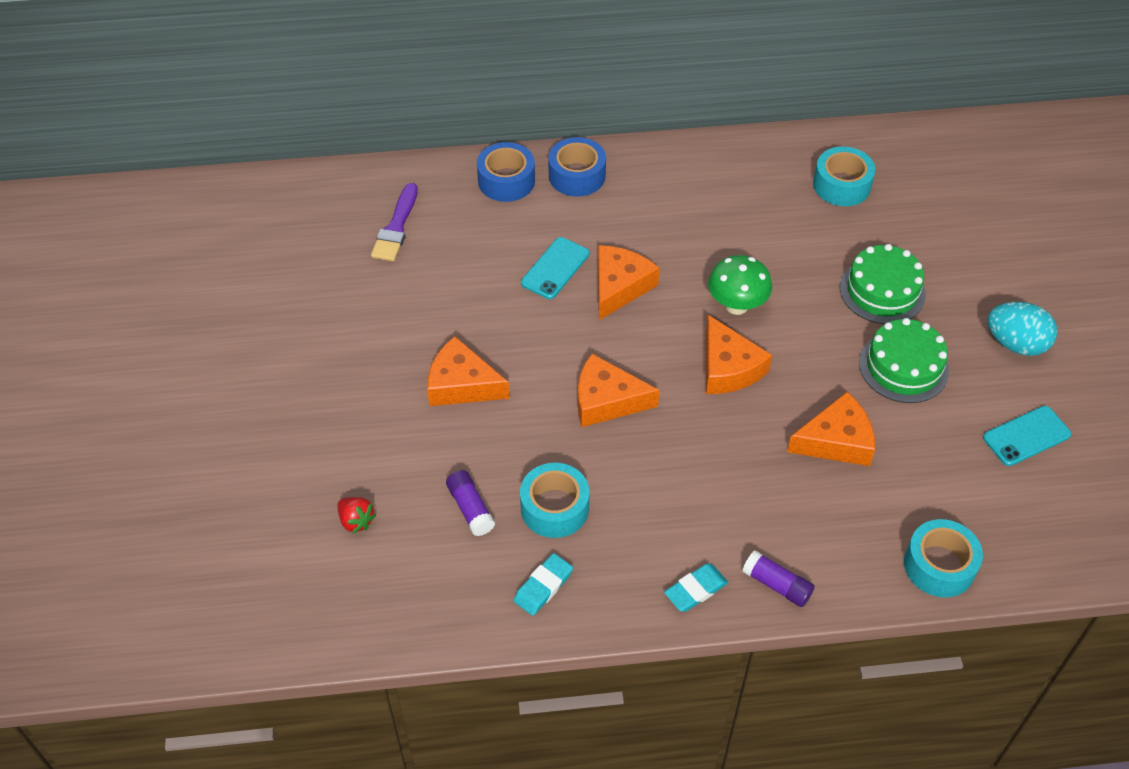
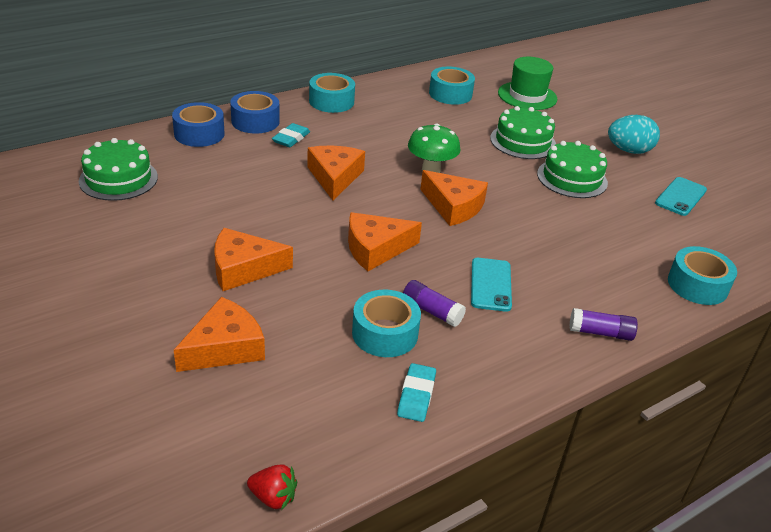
camera: 30 degrees left, 15 degrees down
red strawberry [338,497,376,534] -> red strawberry moved to [247,464,297,510]
purple brush [371,183,418,261] -> green cake [79,138,158,201]
purple glue stick [446,470,495,536] -> purple glue stick moved to [403,280,466,327]
turquoise phone [521,237,589,299] -> turquoise phone moved to [471,258,512,312]
turquoise eraser [664,563,728,612] -> turquoise eraser moved to [272,123,310,147]
orange cheese [787,392,875,466] -> orange cheese moved to [174,297,265,372]
none -> turquoise tape [309,73,355,113]
none -> green hat [498,57,557,110]

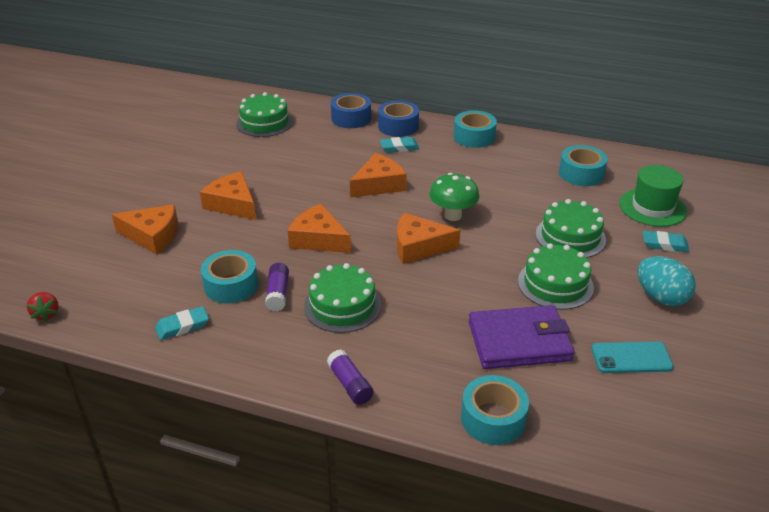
camera: 55 degrees right, 0 degrees up
orange cheese [420,170,488,226] -> orange cheese turned 90 degrees clockwise [397,213,461,264]
turquoise phone [471,258,512,312] -> green cake [304,263,381,333]
none -> purple wallet [469,305,574,369]
none -> turquoise eraser [643,231,689,252]

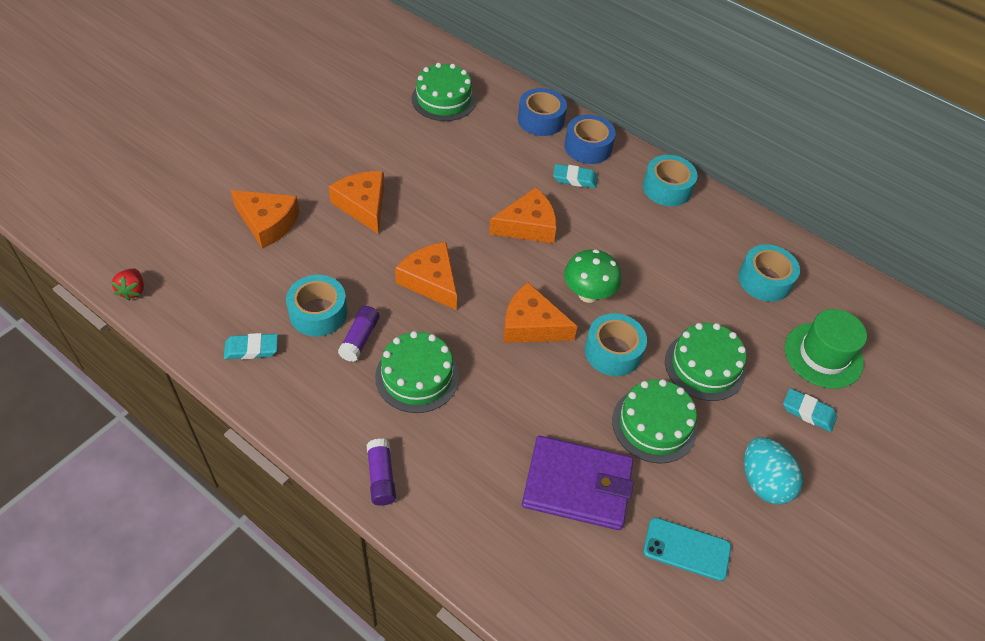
camera: 15 degrees right, 15 degrees up
turquoise tape [461,375,529,445] -> turquoise tape moved to [585,313,647,376]

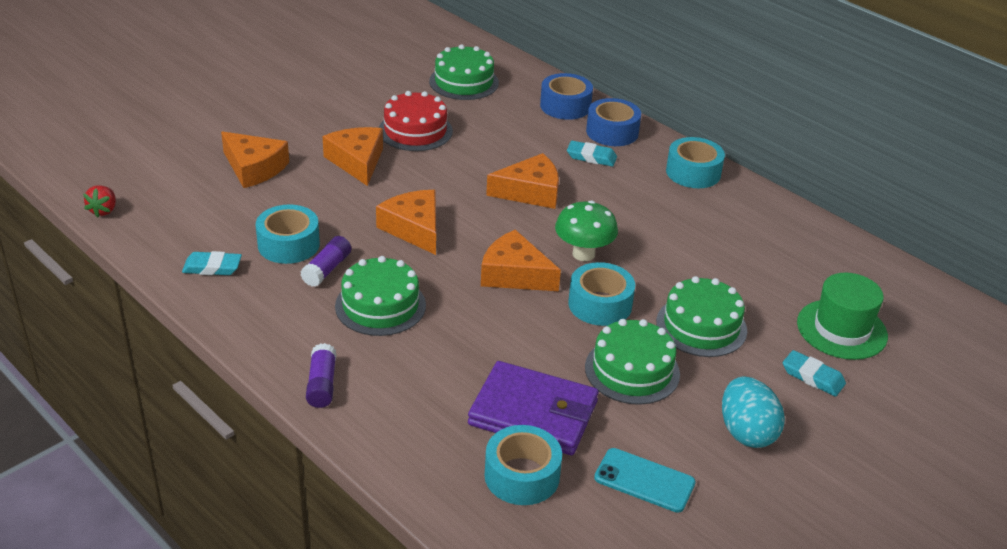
camera: 10 degrees right, 15 degrees down
turquoise tape [738,245,800,302] -> turquoise tape moved to [484,425,562,505]
none -> red cake [379,91,453,151]

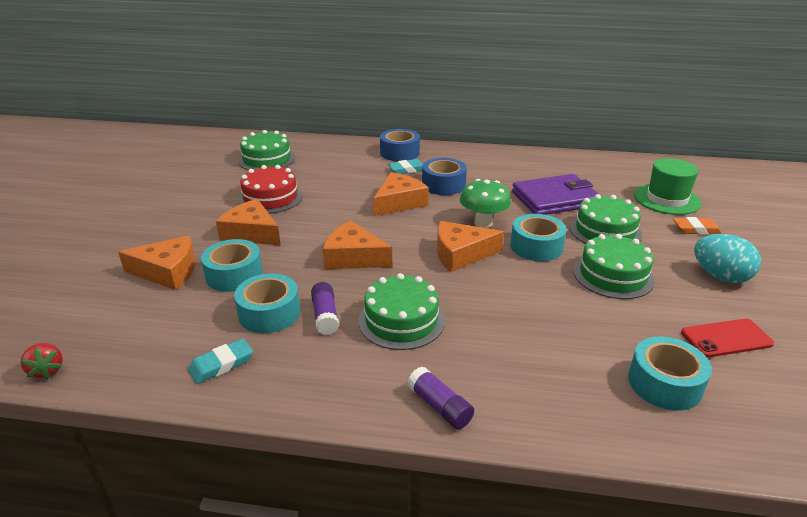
camera: 35 degrees left, 5 degrees down
purple wallet [468,361,599,455] -> purple wallet moved to [512,174,600,215]
blue tape [540,73,593,120] -> blue tape moved to [422,158,467,195]
turquoise phone [594,448,696,513] -> red phone [681,319,774,357]
turquoise tape [666,137,725,188] -> turquoise tape moved to [201,239,263,292]
turquoise eraser [783,350,846,396] -> orange eraser [673,217,722,235]

